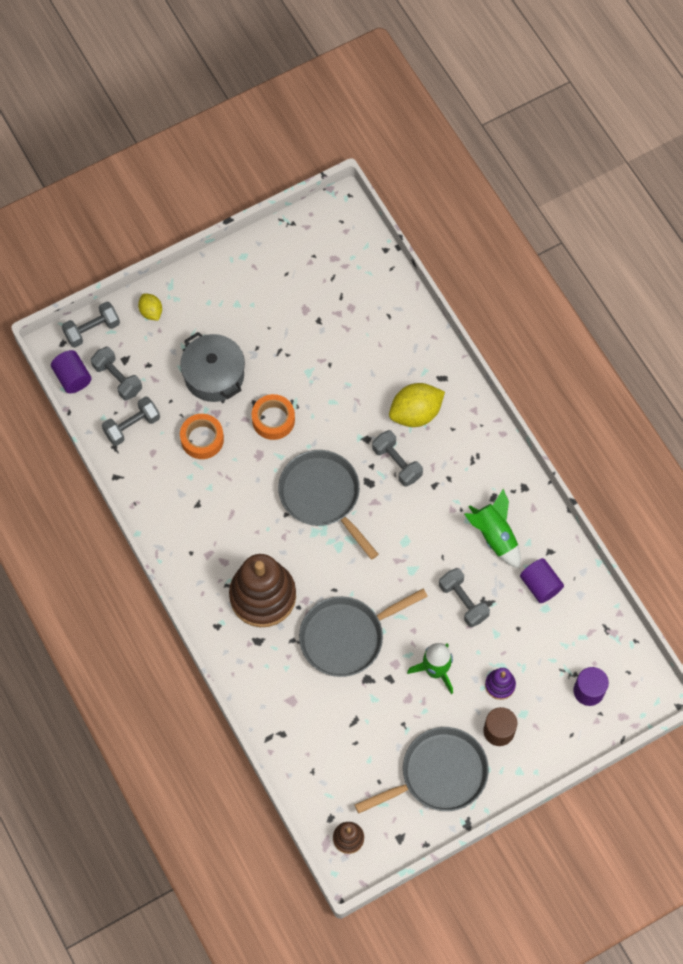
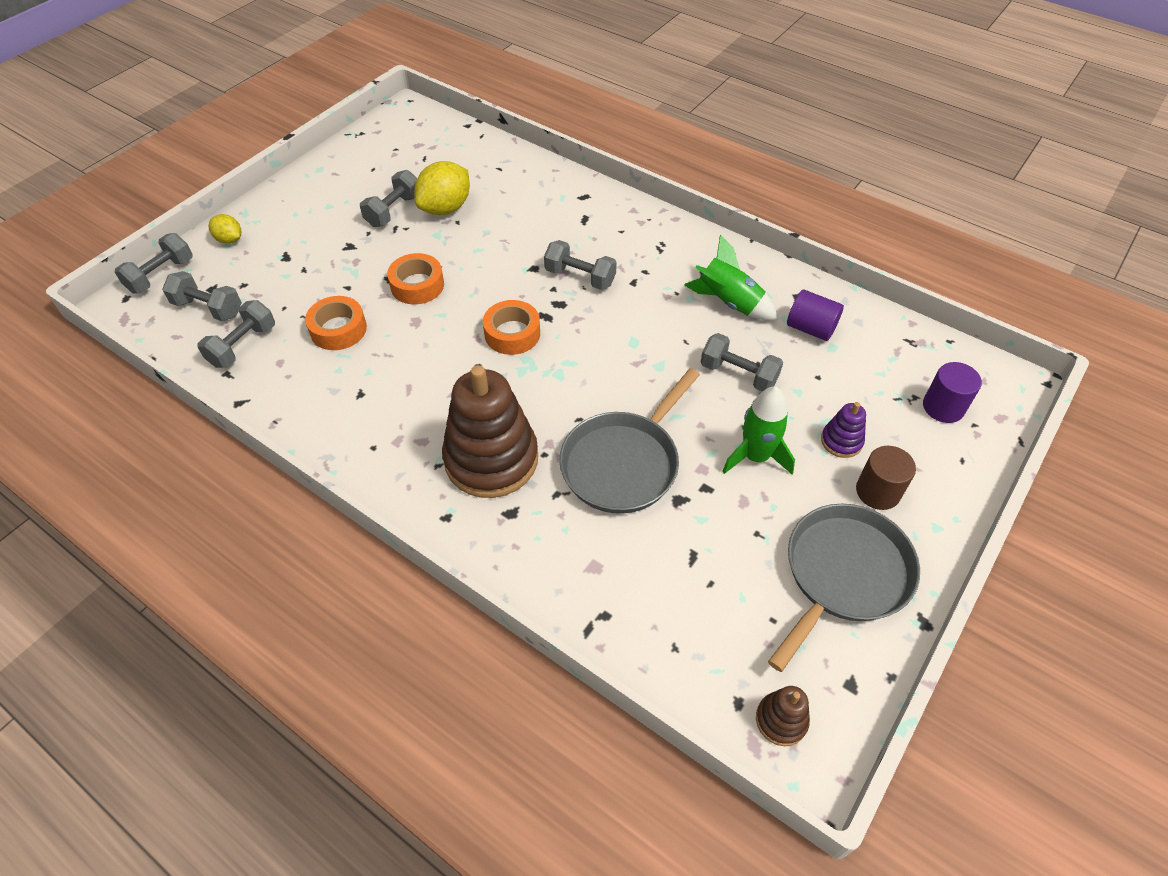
camera: 25 degrees left, 15 degrees down
purple cylinder [51,350,92,393] -> none
grey pot [180,332,245,402] -> none
grey pan [278,450,379,560] -> orange tape [483,300,540,355]
yellow lemon [389,383,445,427] -> yellow lemon moved to [414,161,470,215]
none -> grey dumbbell [360,170,417,227]

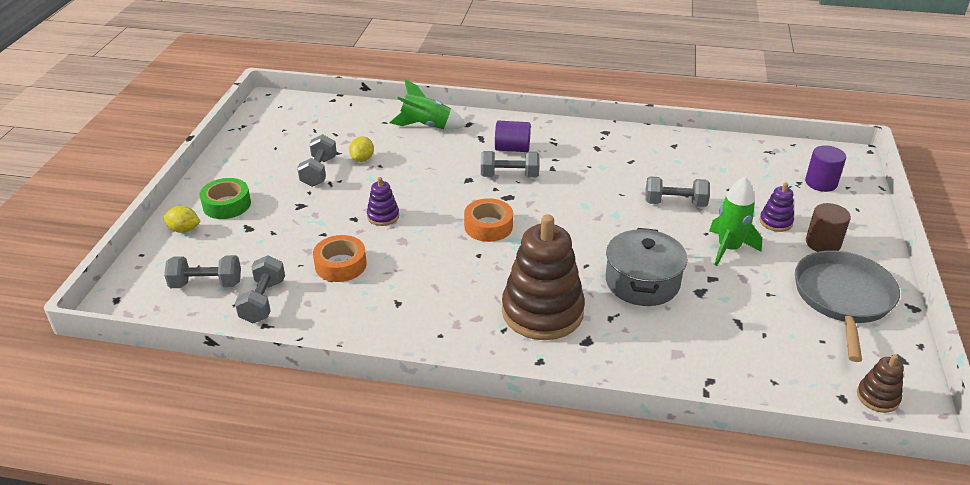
camera: 25 degrees left, 15 degrees down
grey dumbbell [115,233,193,293] -> none
orange tape [387,253,444,304] -> purple stacking toy [367,177,399,226]
yellow lemon [414,161,470,215] -> yellow lemon [349,136,374,162], size x0.55
grey pan [559,368,700,514] -> grey pot [606,228,688,306]
green rocket [684,235,778,321] -> green rocket moved to [389,79,466,129]
purple cylinder [787,290,844,341] -> purple cylinder moved to [495,121,531,152]
none -> green tape [200,178,251,219]

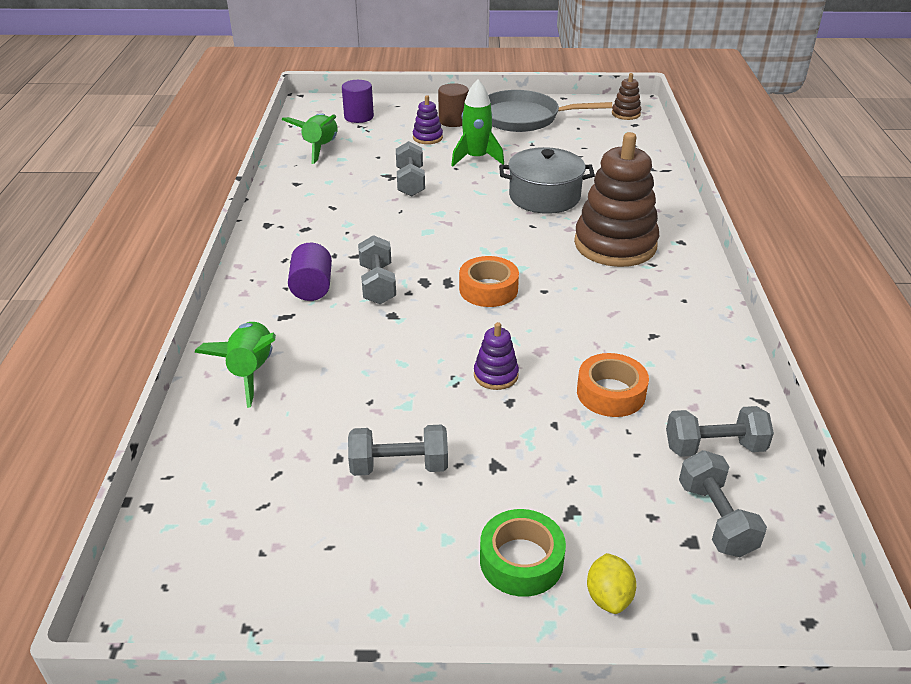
camera: 100 degrees left, 0 degrees up
yellow lemon [349,136,374,162] -> none
none -> green rocket [282,113,338,164]

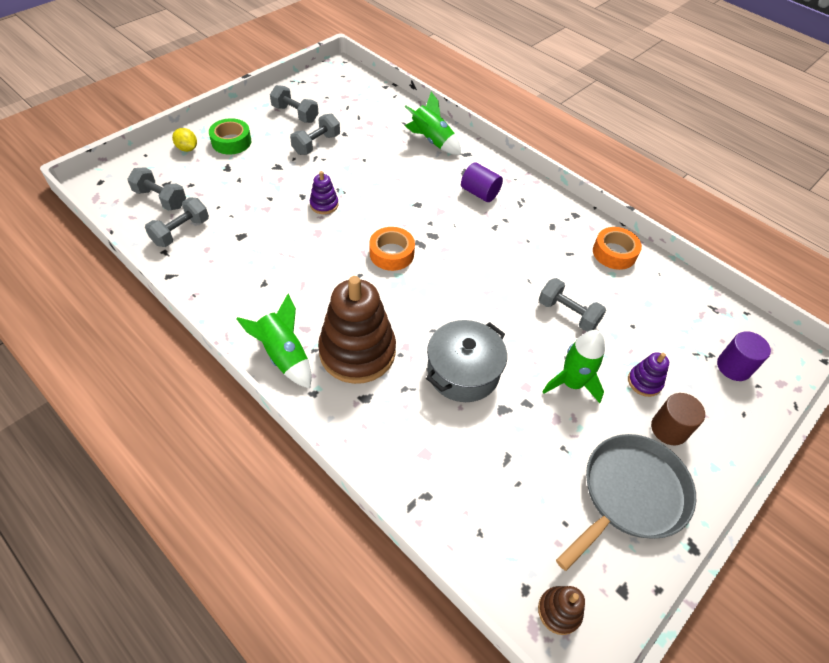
camera: 130 degrees right, 15 degrees up
green rocket [282,113,338,164] -> green rocket moved to [236,294,312,388]
grey dumbbell [358,235,396,304] -> grey dumbbell moved to [270,85,319,123]
orange tape [577,353,649,417] -> orange tape moved to [593,227,642,270]

